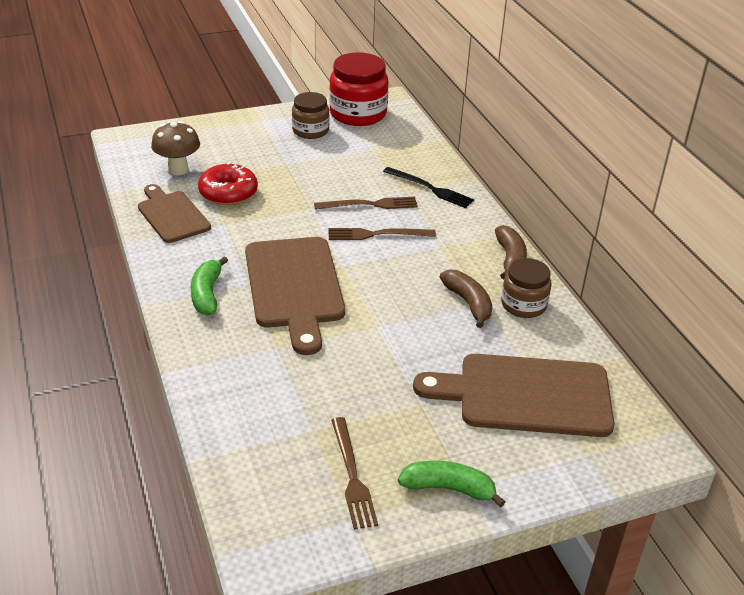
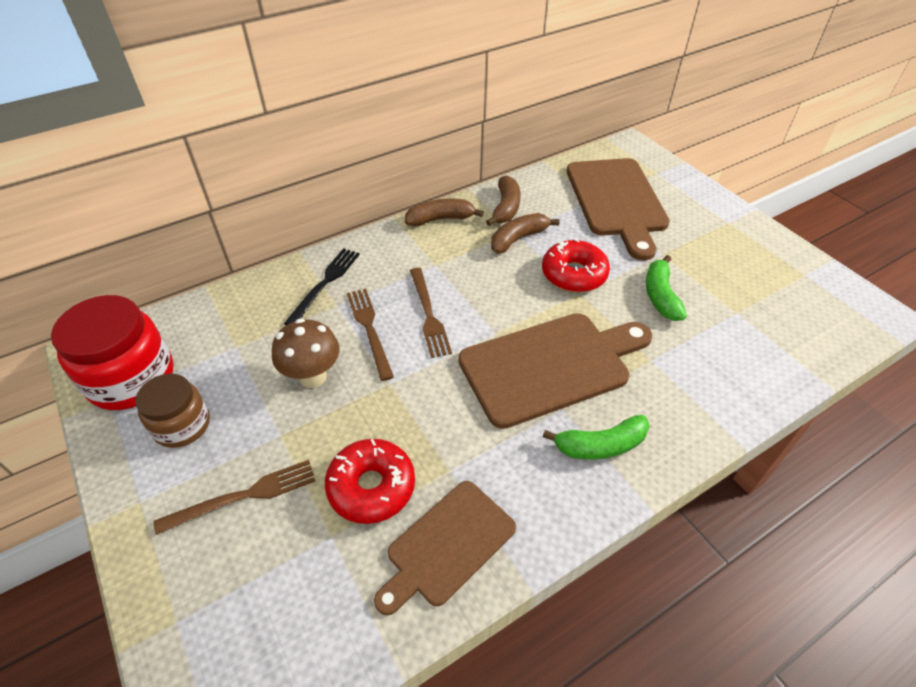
camera: 100 degrees left, 10 degrees up
brown mushroom [151,121,200,175] -> brown mushroom moved to [272,319,339,388]
brown fork [331,417,378,530] -> brown fork moved to [154,460,315,535]
green banana [398,461,506,507] -> green banana moved to [646,255,687,321]
brown jar [501,258,551,318] -> brown banana [486,175,521,226]
none -> red donut [542,238,610,292]

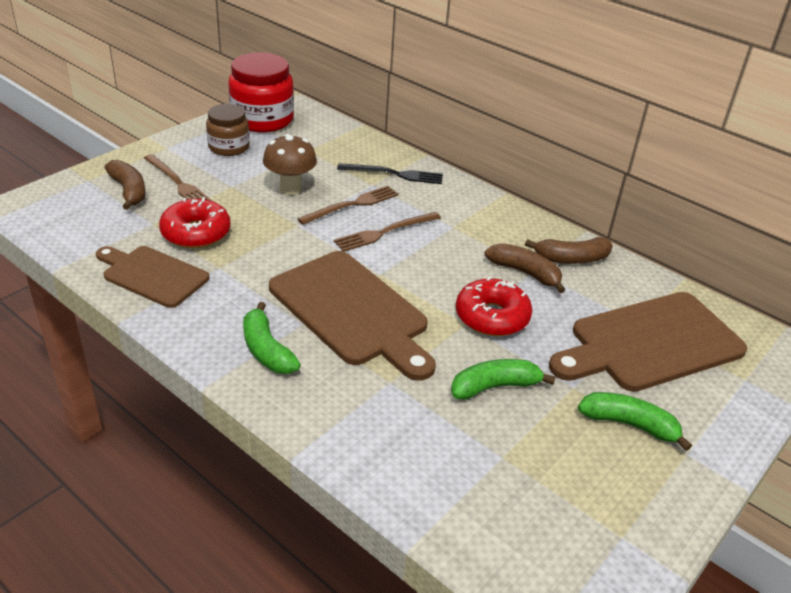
camera: 70 degrees right, 10 degrees down
brown banana [405,198,484,226] -> brown banana moved to [105,160,146,210]
none -> green banana [578,392,692,451]

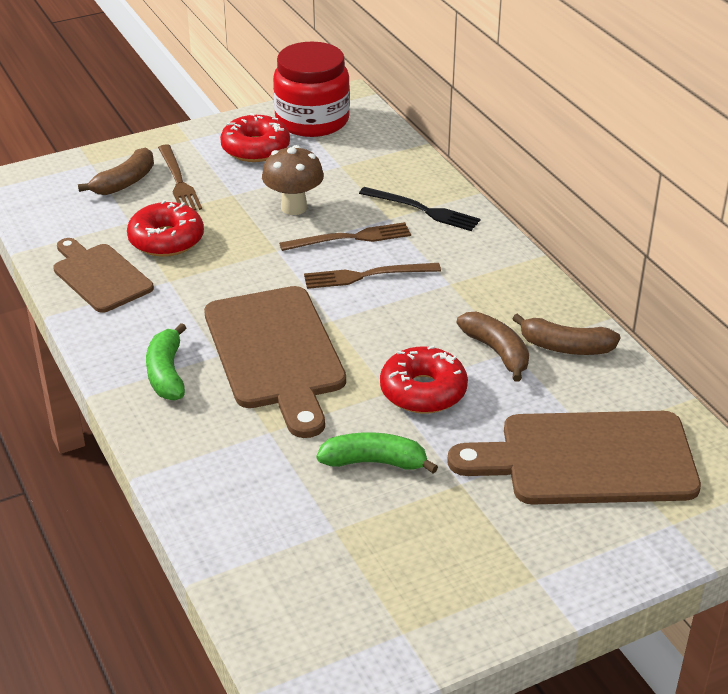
camera: 25 degrees right, 0 degrees up
brown banana [105,160,146,210] -> brown banana turned 45 degrees clockwise [78,148,154,195]
brown jar [206,104,250,156] -> red donut [220,113,290,162]
green banana [578,392,692,451] -> none

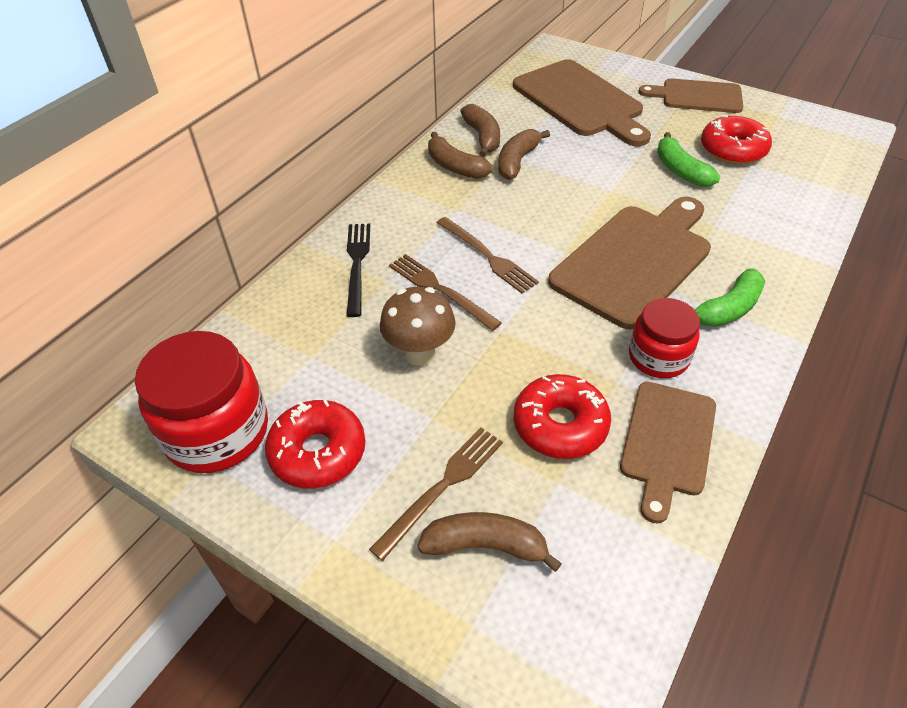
camera: 120 degrees left, 10 degrees up
red donut [380,345,468,414] -> red donut moved to [701,115,772,165]
none -> brown banana [428,132,493,179]
none -> red jar [629,298,700,378]
none -> brown cutting board [639,78,743,113]

